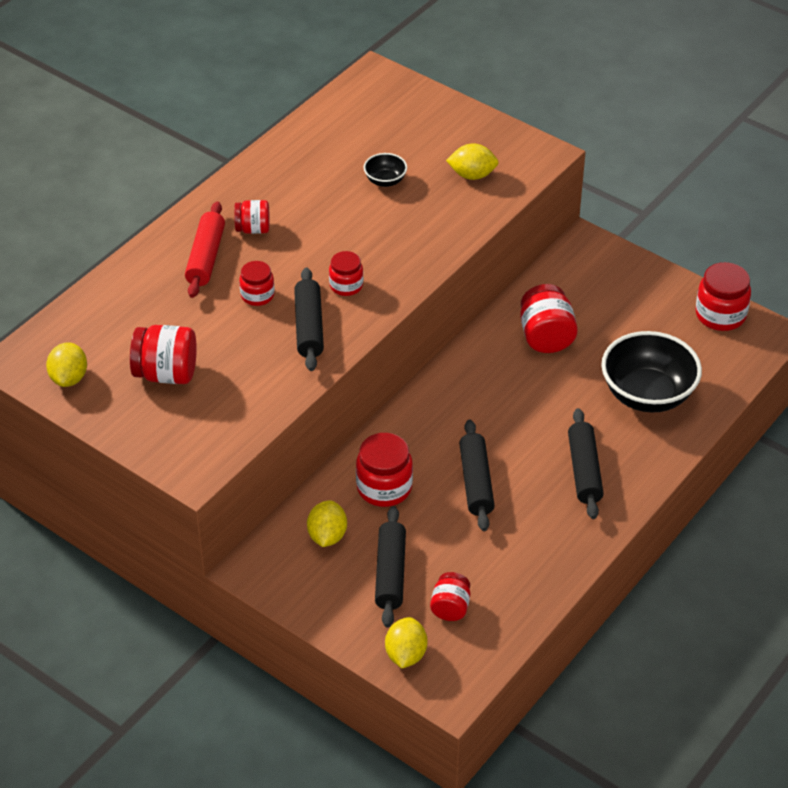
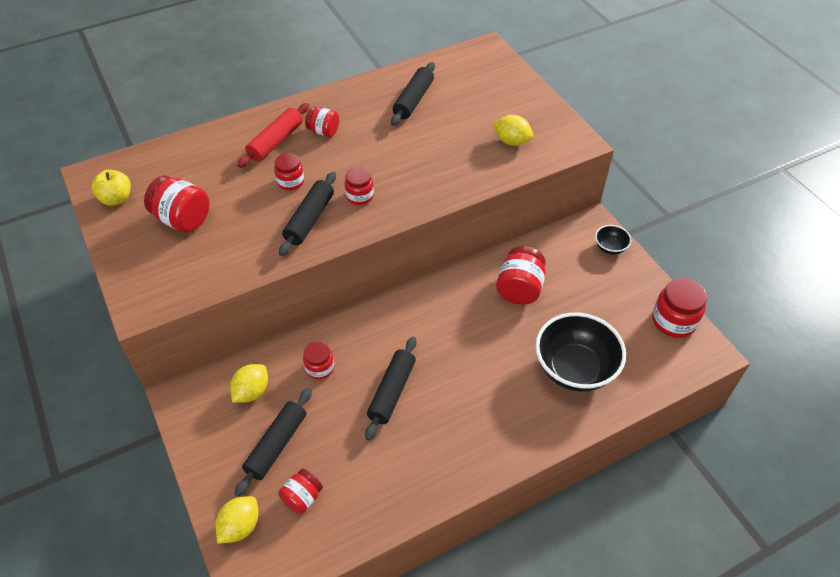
camera: 25 degrees right, 5 degrees up
yellow lemon [46,342,87,387] -> yellow apple [92,170,131,206]
red jar [356,433,413,507] -> red jar [303,341,334,380], size x0.62
black bowl [364,153,407,187] -> black bowl moved to [595,225,631,255]
black rolling pin [568,408,604,519] -> black rolling pin moved to [391,62,435,126]

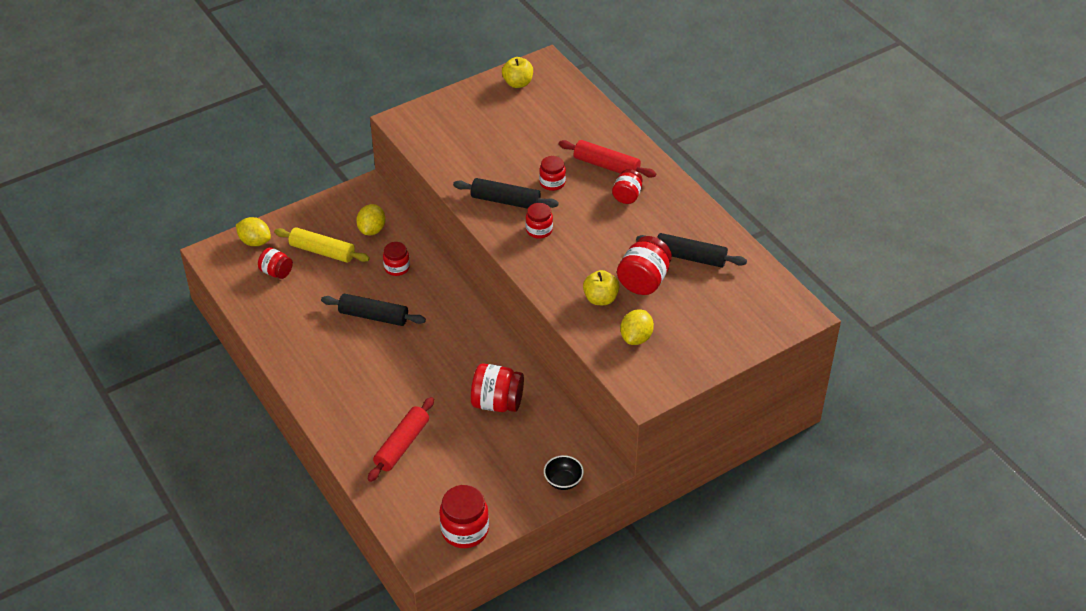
camera: 85 degrees right, 5 degrees down
red jar [144,176,210,233] -> red jar moved to [617,236,672,295]
yellow lemon [230,364,268,403] -> yellow lemon turned 75 degrees clockwise [356,204,385,235]
black rolling pin [235,388,312,497] -> yellow rolling pin [274,227,370,263]
black bowl [535,313,626,391] -> red rolling pin [368,397,434,482]
none -> yellow apple [583,270,620,305]

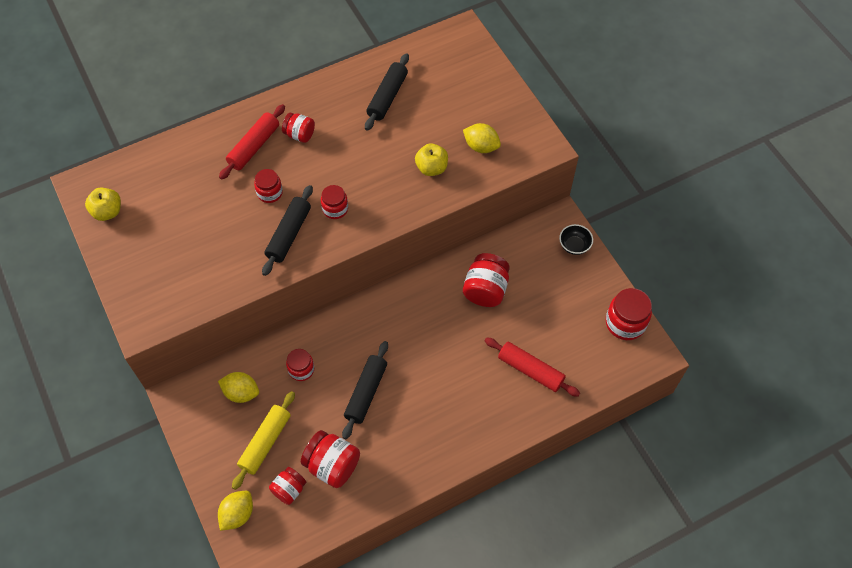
camera: 85 degrees left, 15 degrees up
red jar [617,236,672,295] -> red jar moved to [301,430,360,488]

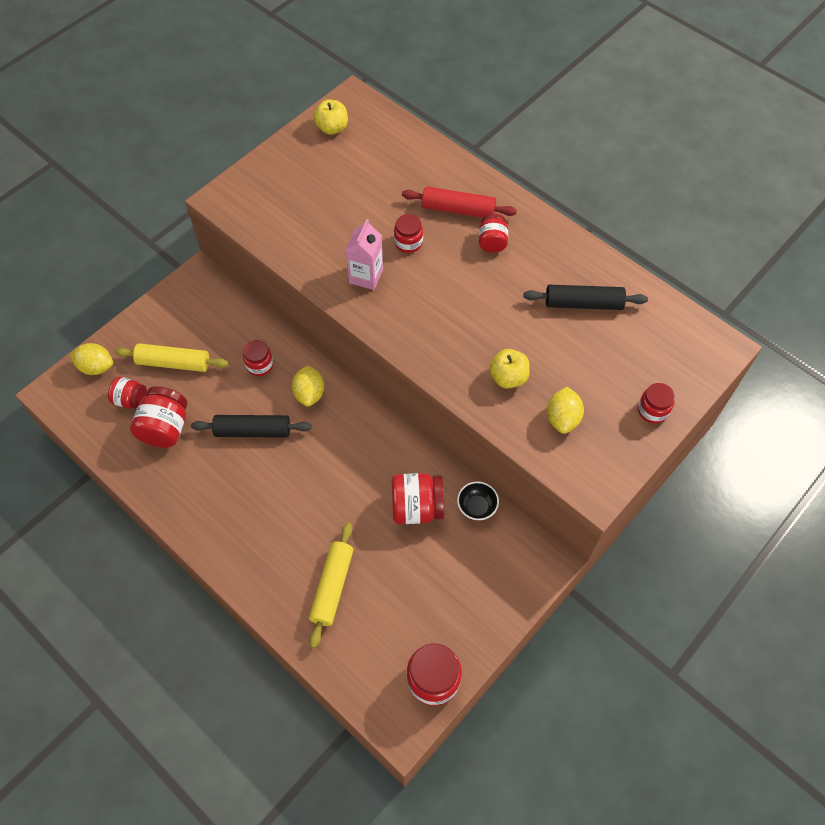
camera: 70 degrees right, 0 degrees up
yellow lemon [218,372,259,403] -> yellow lemon moved to [292,365,324,407]
black rolling pin [262,185,313,276] -> pink carton [345,219,383,290]
red jar [321,185,348,219] -> red jar moved to [638,383,675,423]
red rolling pin [484,337,580,397] -> yellow rolling pin [309,522,354,648]
black bowl [559,224,593,255] -> black bowl moved to [457,481,499,520]

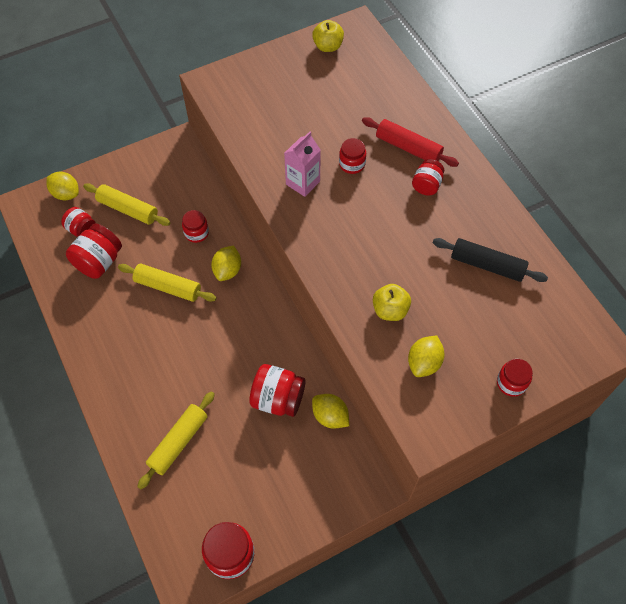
camera: 20 degrees right, 0 degrees up
black rolling pin [191,415,312,438] -> yellow rolling pin [118,264,217,302]
black bowl [457,481,499,520] -> yellow lemon [312,394,349,429]

